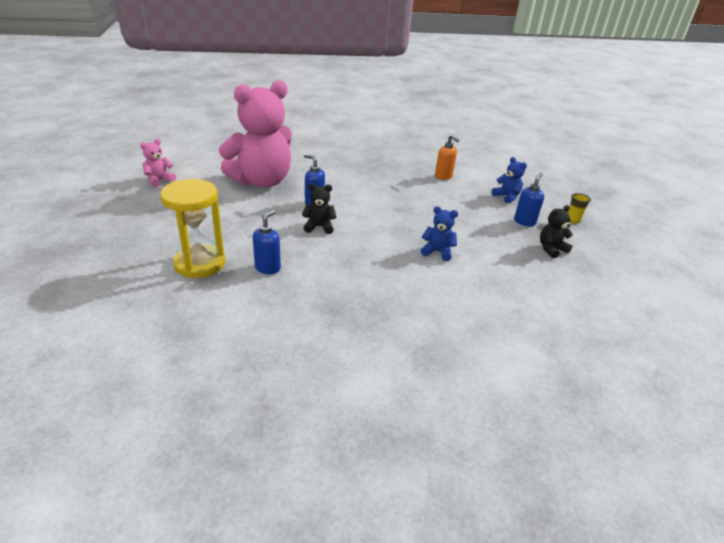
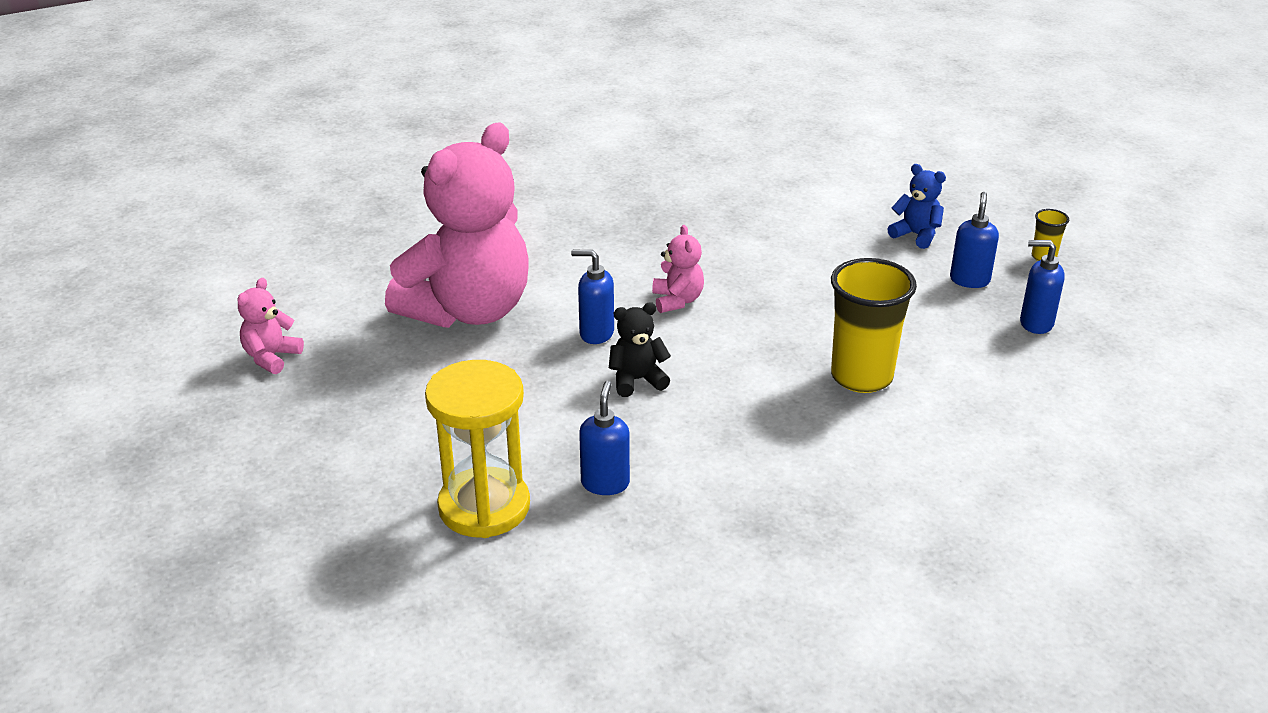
camera: 15 degrees left, 0 degrees up
blue teddy bear [421,206,458,261] -> yellow cup [831,258,917,393]
orange soap dispenser [435,135,459,180] -> none
black teddy bear [540,205,573,258] -> blue soap dispenser [1020,240,1065,334]
none -> pink teddy bear [652,225,704,313]

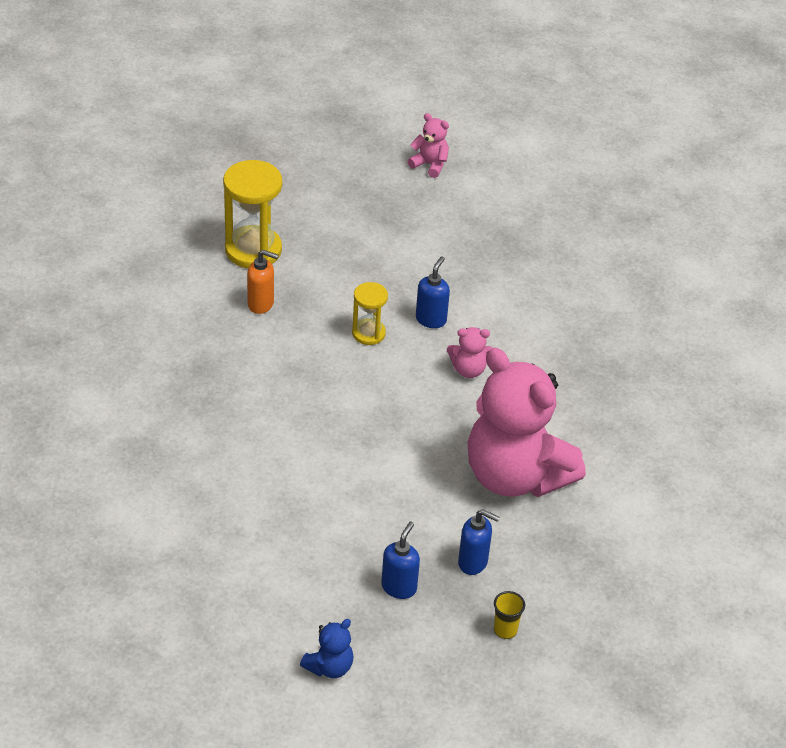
camera: 95 degrees right, 10 degrees up
pink teddy bear [385,122,529,328] -> pink teddy bear moved to [468,348,586,497]
blue soap dispenser [579,381,630,495] -> orange soap dispenser [247,250,279,314]
black teddy bear [609,302,671,397] -> yellow hourglass [352,282,388,345]
yellow cup [831,258,917,393] -> none
blue teddy bear [887,164,946,249] -> blue teddy bear moved to [300,619,353,678]

